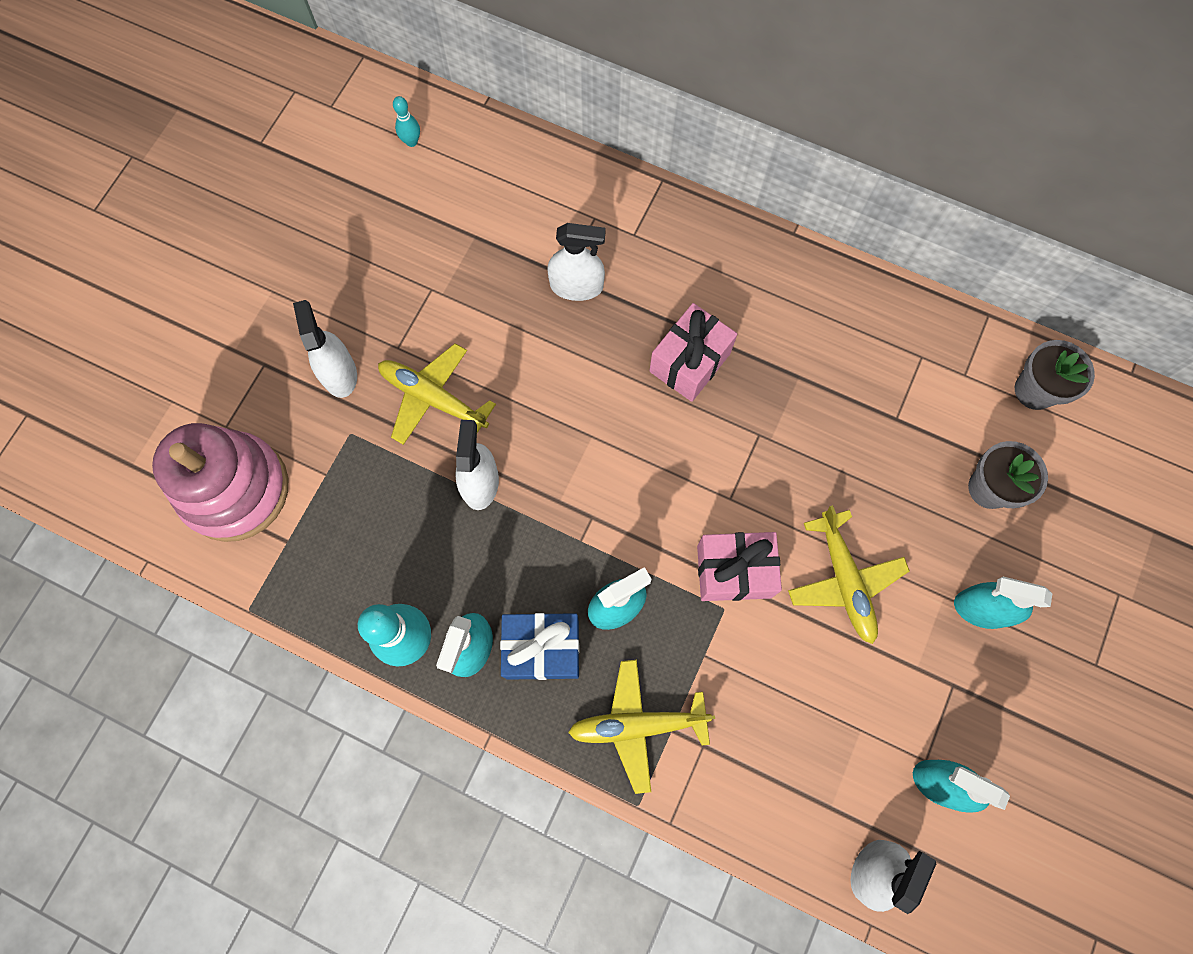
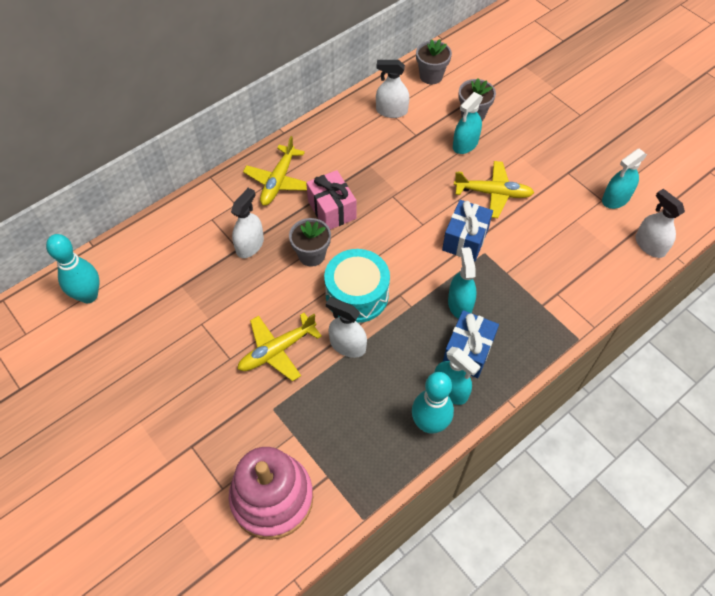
camera: 65 degrees left, 15 degrees down
white spray bottle [293,300,357,398] -> white spray bottle moved to [376,60,409,118]
turquoise bowling pin [393,96,420,147] -> turquoise bowling pin [46,234,100,303], size x2.11
yellow plane [568,660,715,794] -> yellow plane moved to [243,136,307,206]
pink gift [697,532,782,601] -> blue gift [442,200,493,261]
turquoise spray bottle [954,577,1052,629] -> turquoise spray bottle moved to [453,92,483,154]
none -> grey flower pot [289,218,331,267]
none -> turquoise drum [324,249,390,323]

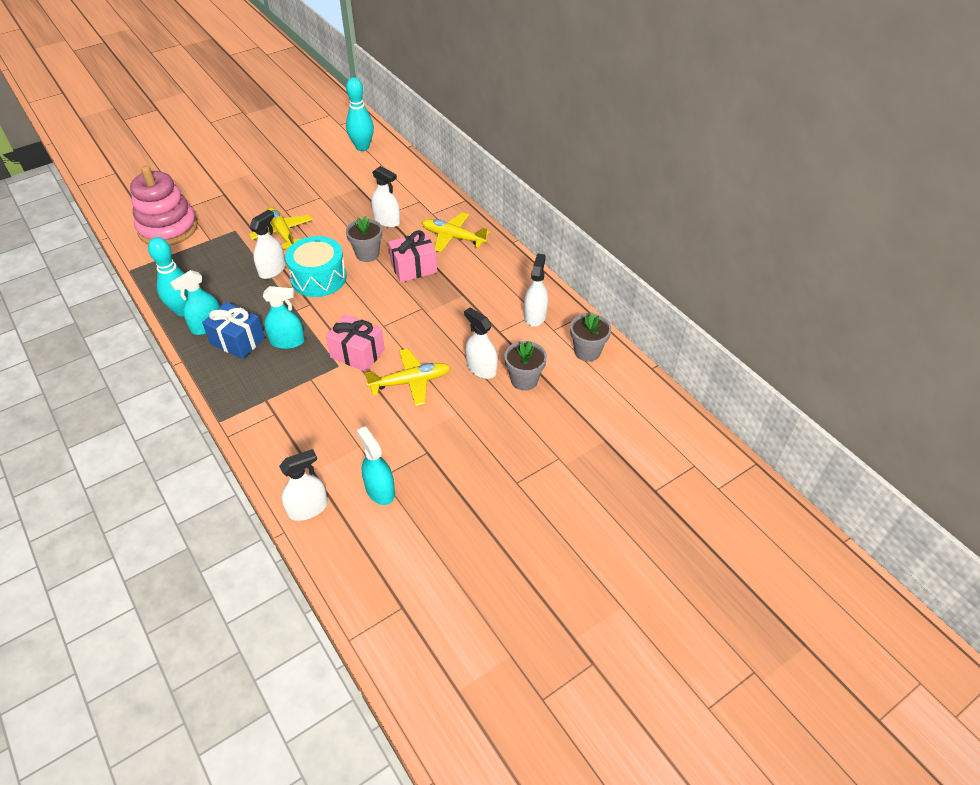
camera: 95 degrees right, 10 degrees down
blue gift [442,200,493,261] -> pink gift [326,314,385,372]
turquoise spray bottle [453,92,483,154] -> white spray bottle [464,308,497,379]
yellow plane [454,161,534,218] -> yellow plane turned 120 degrees counterclockwise [365,349,451,406]

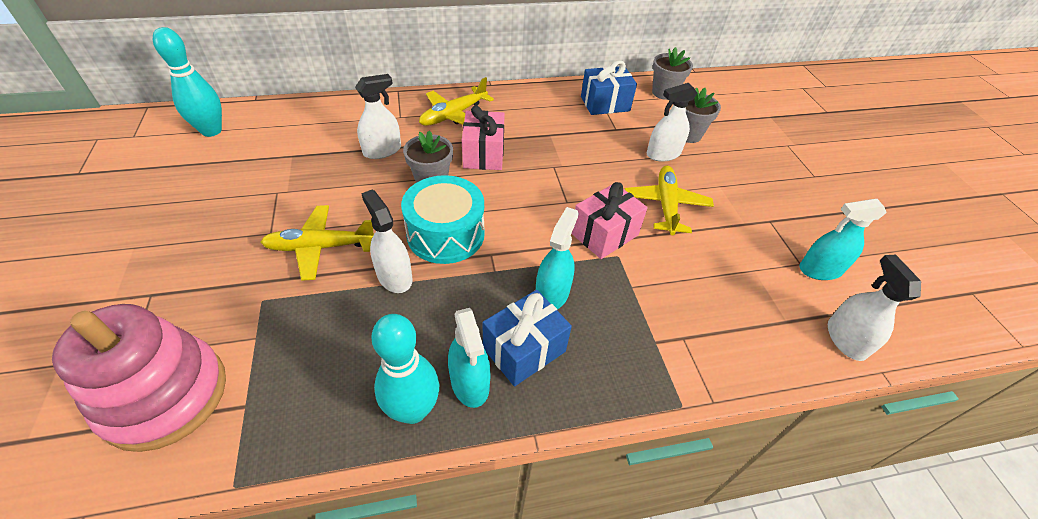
camera: 70 degrees left, 0 degrees up
white spray bottle [524,253,548,327] -> blue gift [581,60,637,115]

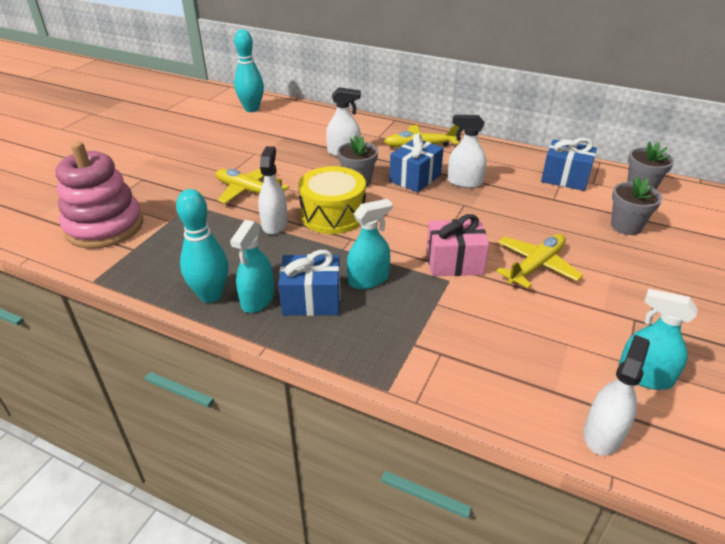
camera: 40 degrees right, 10 degrees down
turquoise drum [401,175,485,264] -> yellow drum [298,166,366,234]
pink gift [462,105,505,170] -> blue gift [389,133,444,192]
white spray bottle [647,83,697,162] -> white spray bottle moved to [448,115,486,188]

